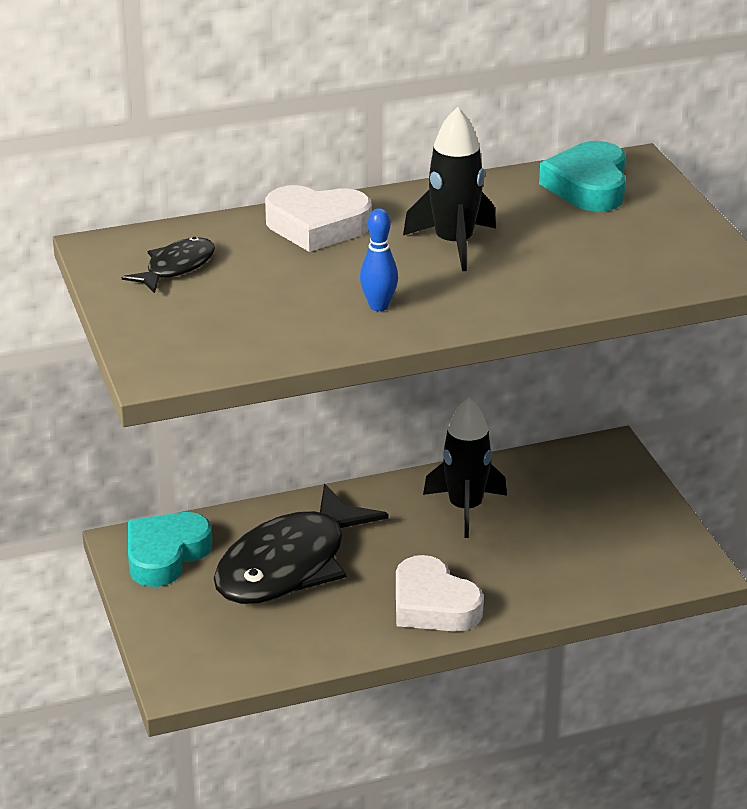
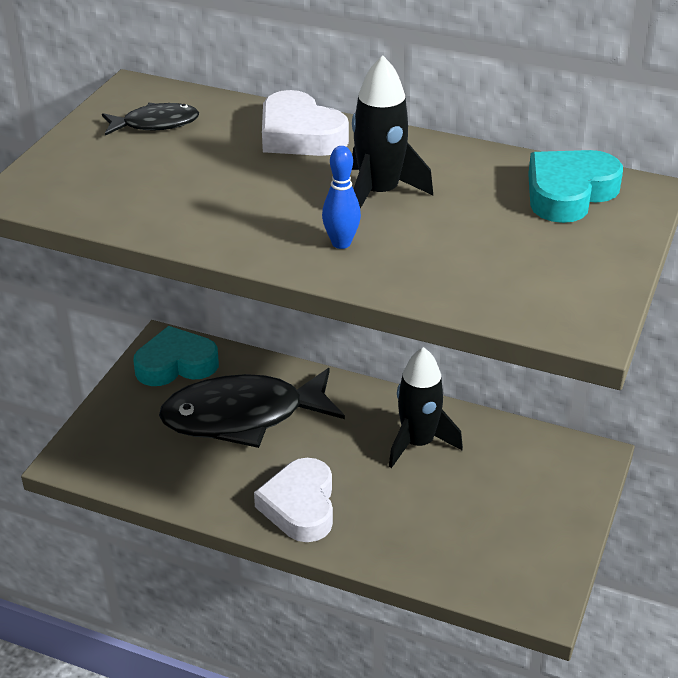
camera: 40 degrees right, 5 degrees up
blue bowling pin [360,208,398,311] -> blue bowling pin moved to [322,146,361,249]

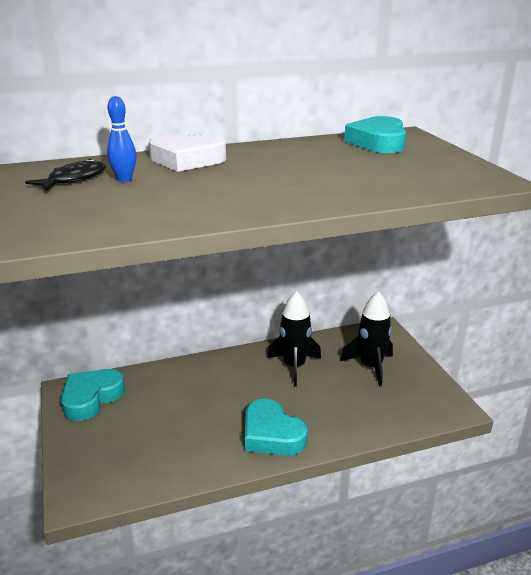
camera: 40 degrees left, 10 degrees down
black fish [159,368,345,448] -> none
white heart [254,458,333,542] -> turquoise heart [245,399,308,456]
blue bowling pin [322,146,361,249] -> blue bowling pin moved to [107,96,136,182]
black rocket [352,55,433,209] -> black rocket moved to [340,291,393,386]

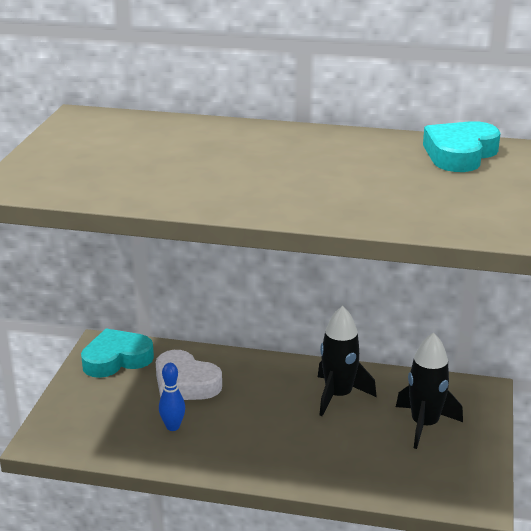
camera: 30 degrees right, 0 degrees up
black fish [25,159,106,191] -> none
blue bowling pin [107,96,136,182] -> blue bowling pin moved to [159,363,185,431]
white heart [149,133,226,172] -> white heart moved to [156,350,222,400]
turquoise heart [245,399,308,456] -> none

